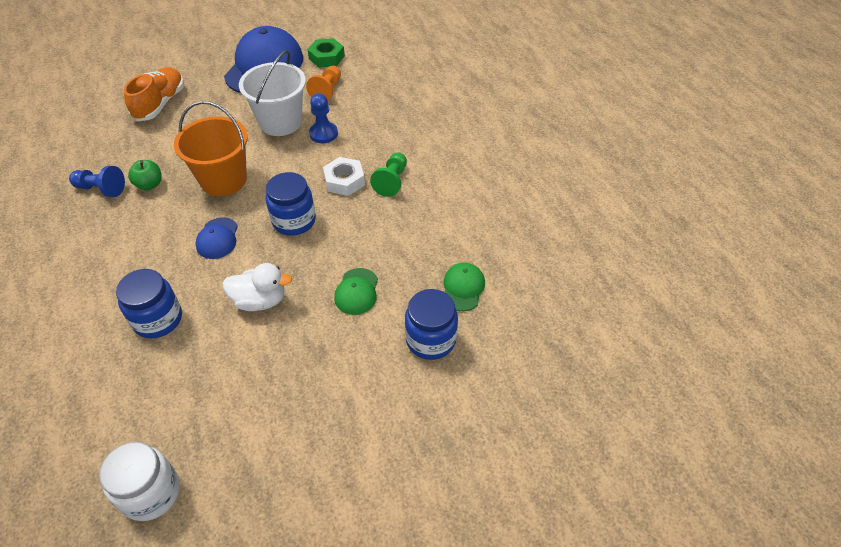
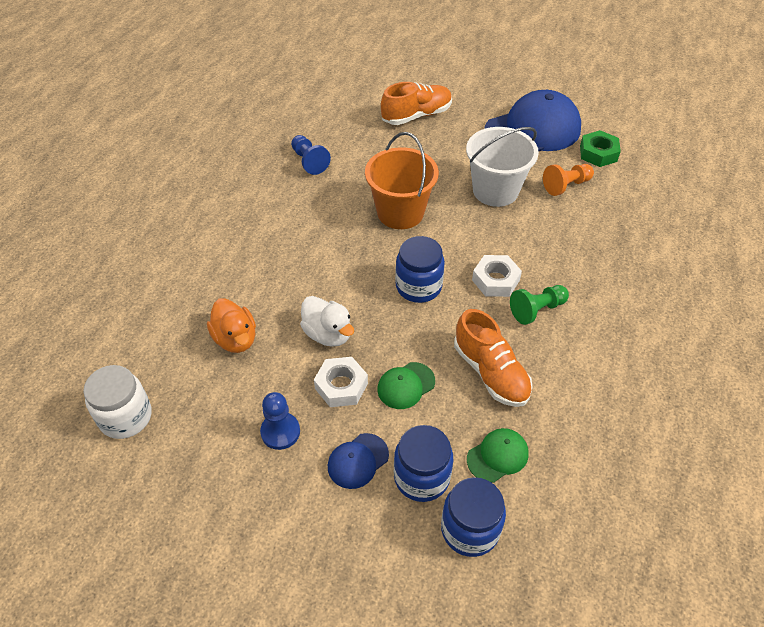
camera: 45 degrees right, 0 degrees up
blue jar [116,269,182,339] -> blue jar moved to [441,477,506,557]
green apple [128,160,162,190] -> none
blue cap [195,217,238,259] -> blue cap moved to [328,433,389,489]
blue pawn [309,93,338,143] -> blue pawn moved to [260,392,300,450]
none -> orange duck [207,298,256,353]
none -> white nut [314,357,368,407]
none -> orange shoe [454,309,533,407]

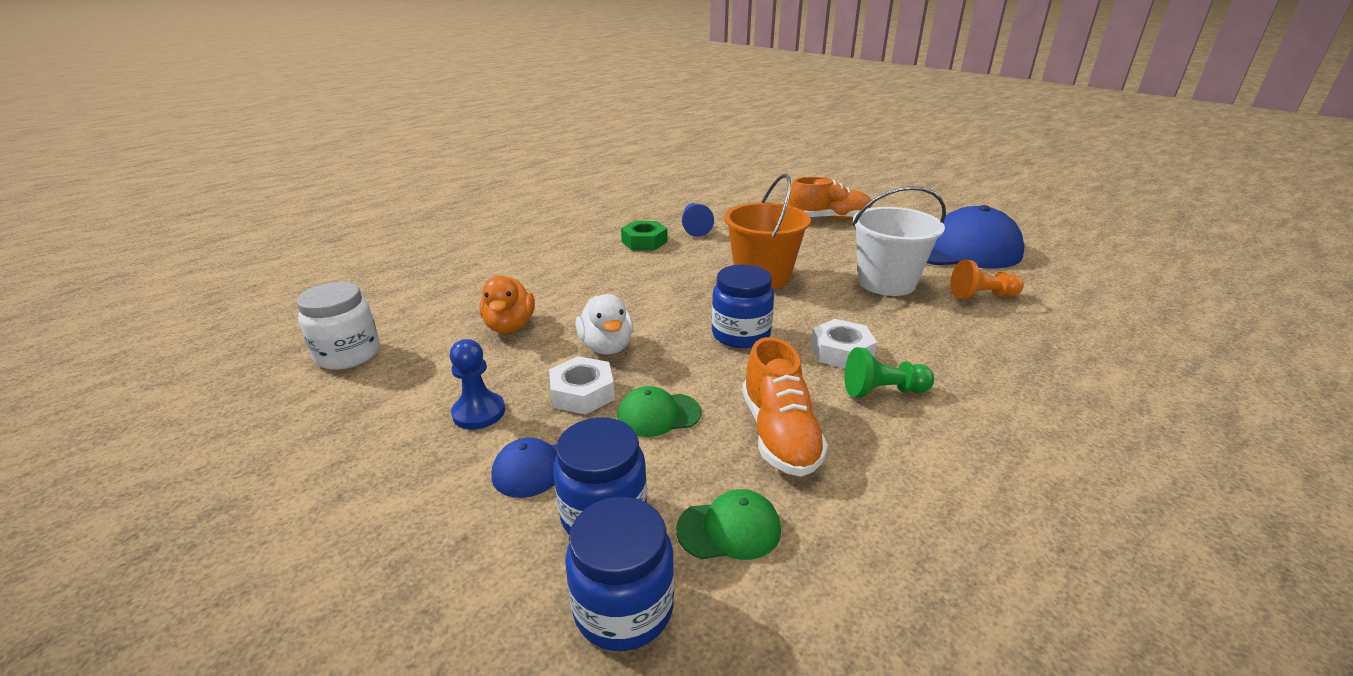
camera: 25 degrees right, 20 degrees down
green nut [580,130,621,167] -> green nut moved to [621,221,668,250]

